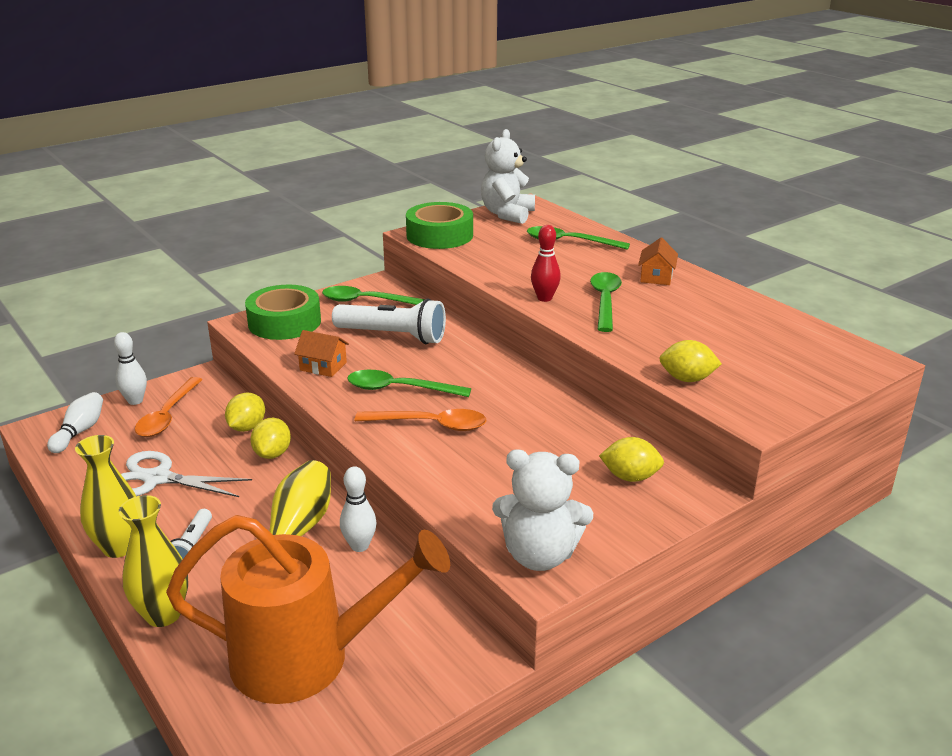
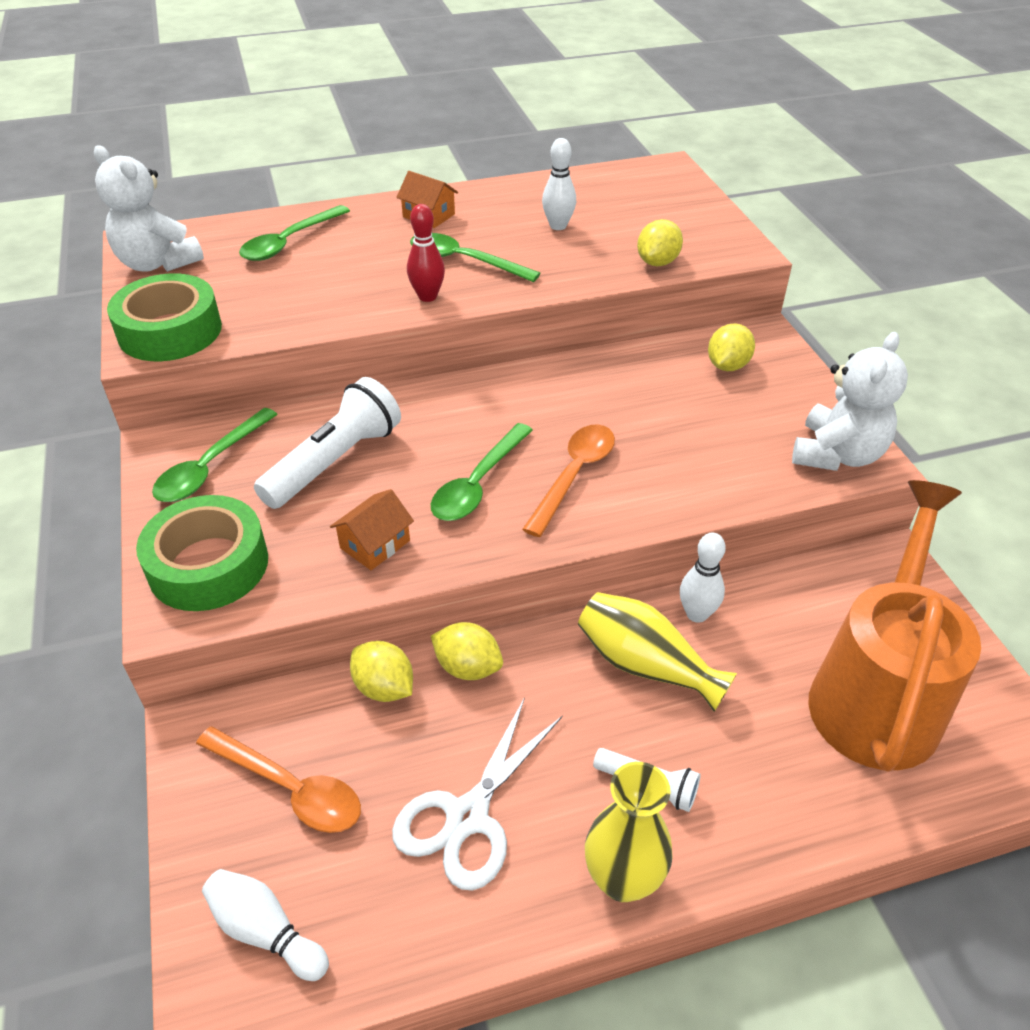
camera: 70 degrees left, 15 degrees up
white bowling pin [114,332,147,405] -> white bowling pin moved to [542,138,576,230]
yellow vase [119,495,188,627] -> none

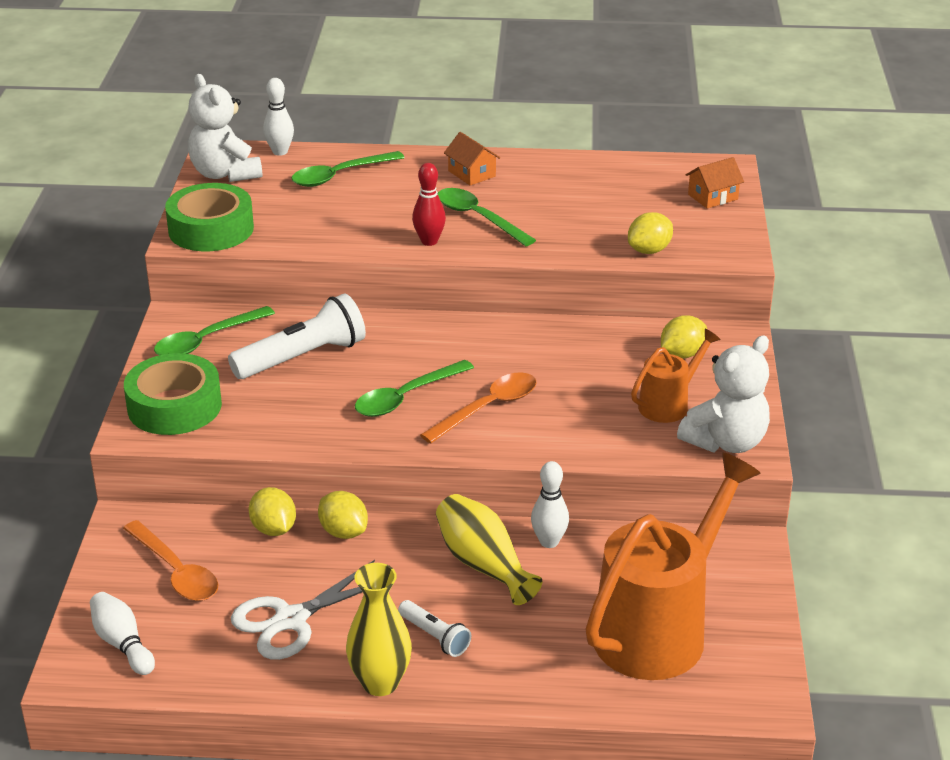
camera: 20 degrees right, 10 degrees down
orange house [330,489,414,570] -> orange house moved to [686,157,744,208]
white bowling pin [542,138,576,230] -> white bowling pin moved to [263,78,294,156]
none -> orange watering can [631,329,721,423]

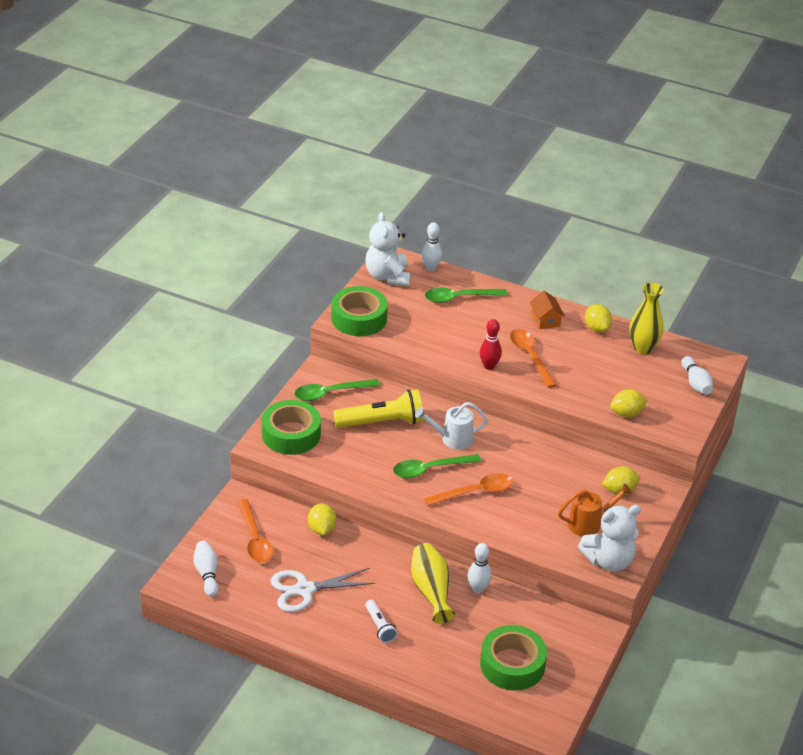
camera: 20 degrees right, 5 degrees up
white flashlight [228,294,366,379] -> yellow flashlight [333,389,423,428]
yellow lemon [318,491,368,539] -> yellow lemon moved to [585,304,612,332]
yellow vase [346,563,412,696] -> yellow vase moved to [629,283,664,354]
green spoon [438,188,536,246] -> orange spoon [510,329,557,388]
orange watering can [586,452,760,680] -> green tape [480,625,547,691]
orange house [686,157,744,208] -> white bowling pin [681,356,713,395]
none -> white watering can [415,402,488,450]

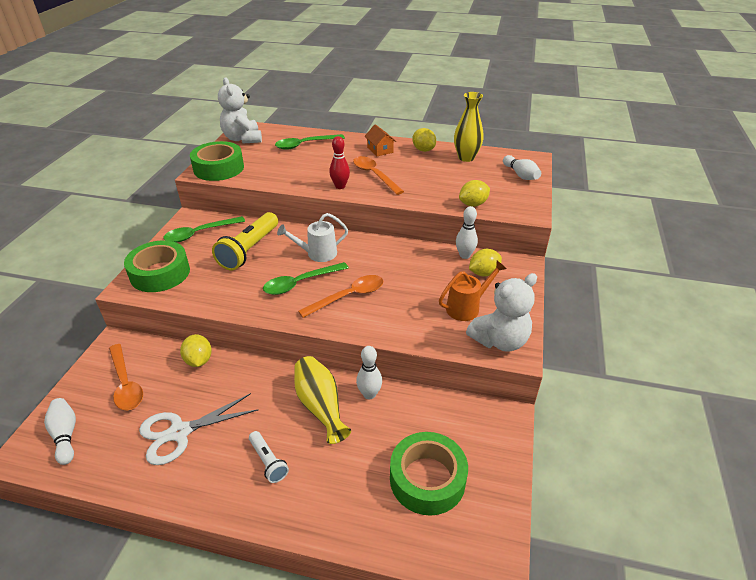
camera: 10 degrees left, 0 degrees up
yellow flashlight [333,389,423,428] -> yellow flashlight turned 135 degrees clockwise [212,212,278,270]
white bowling pin [421,222,442,271] -> white bowling pin moved to [456,206,478,259]

